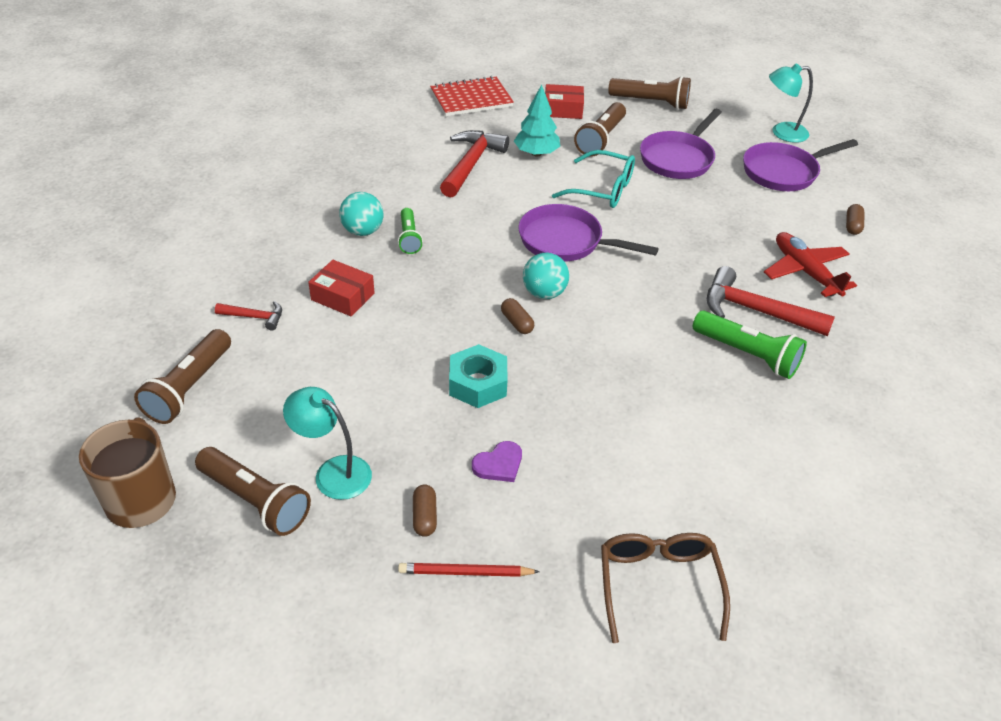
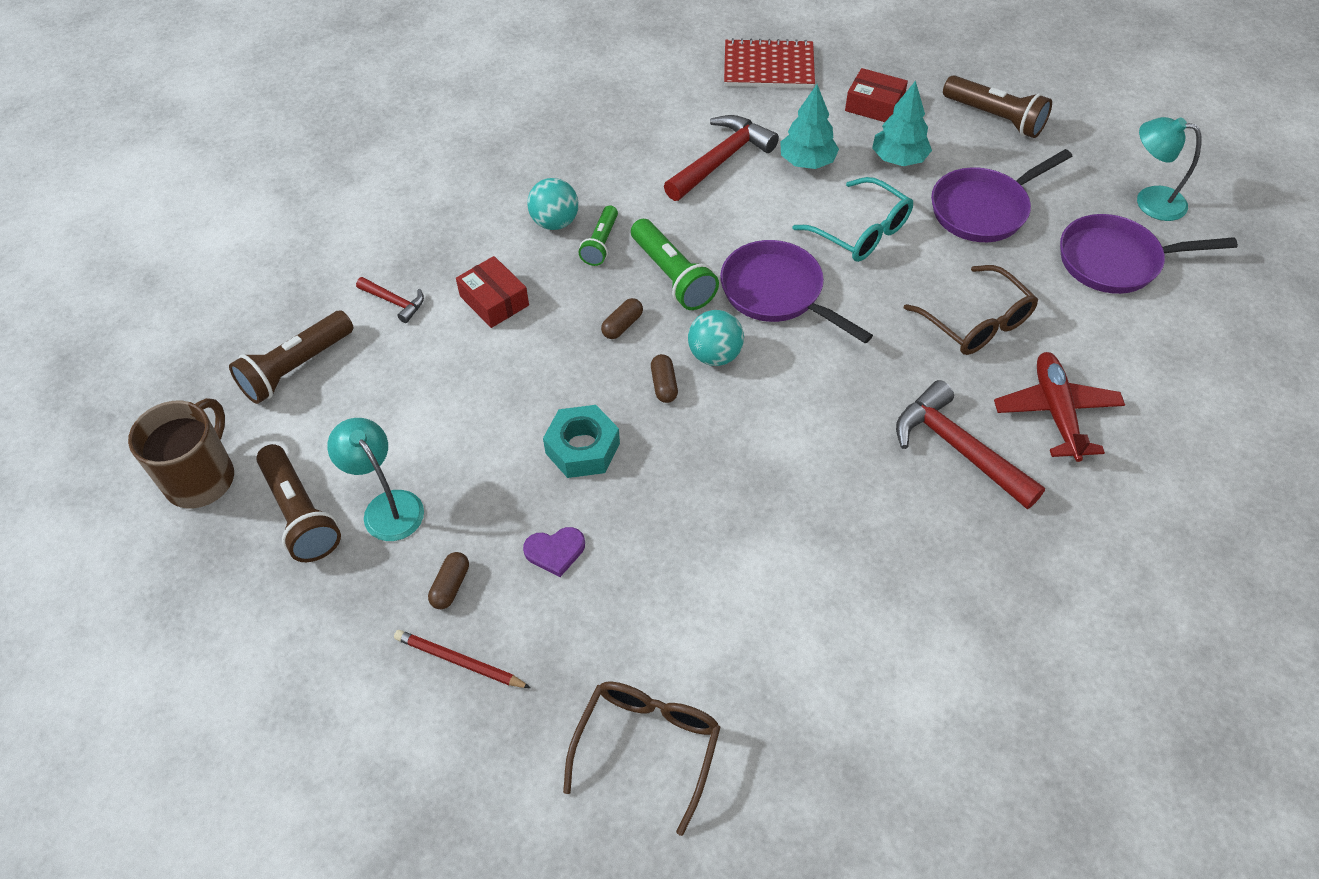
camera: 25 degrees right, 10 degrees up
brown flashlight [574,102,626,157] -> turquoise tree [872,81,932,166]
green flashlight [693,311,807,379] -> green flashlight moved to [631,219,719,310]
brown capsule [846,204,864,235] -> brown capsule moved to [601,298,643,339]
none -> brown glasses [904,265,1038,355]

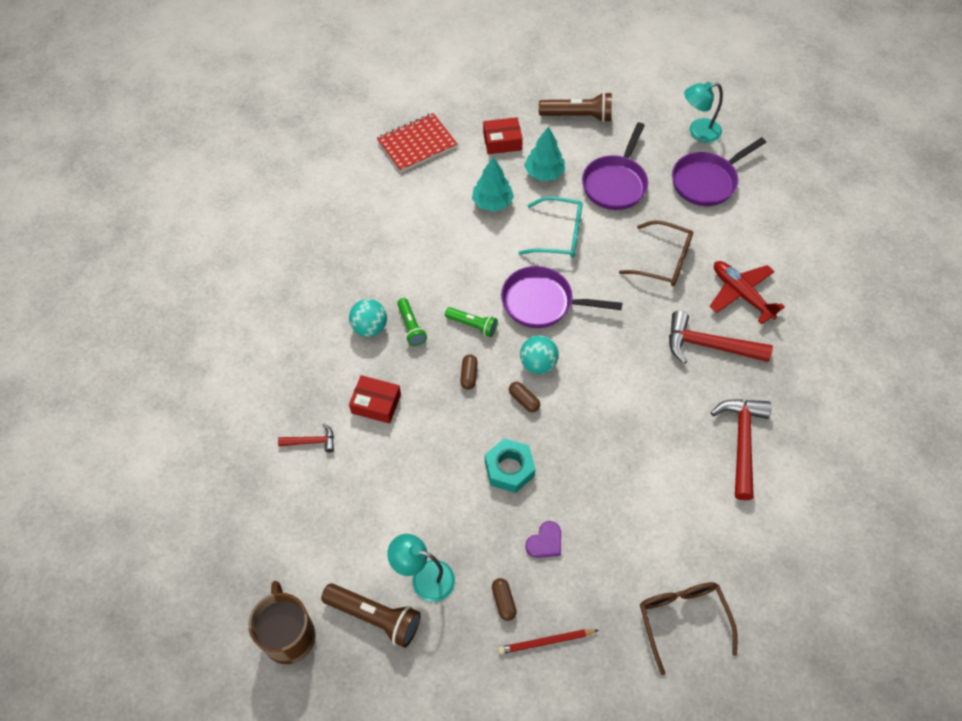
camera: 35 degrees left, 5 degrees up
brown flashlight [229,311,353,404] -> none
green flashlight [631,219,719,310] -> green flashlight [445,307,498,337], size x0.63
red hammer [664,115,779,201] -> red hammer moved to [711,399,771,500]

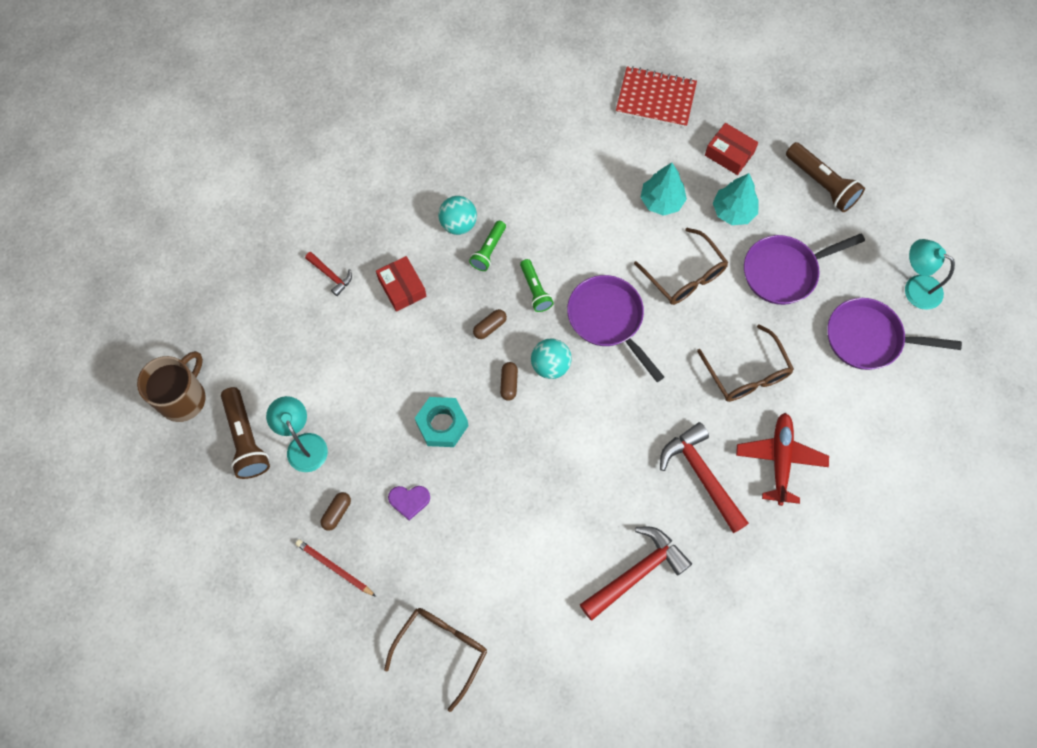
camera: 45 degrees right, 10 degrees up
turquoise glasses [518,196,583,258] -> brown glasses [634,228,728,305]

